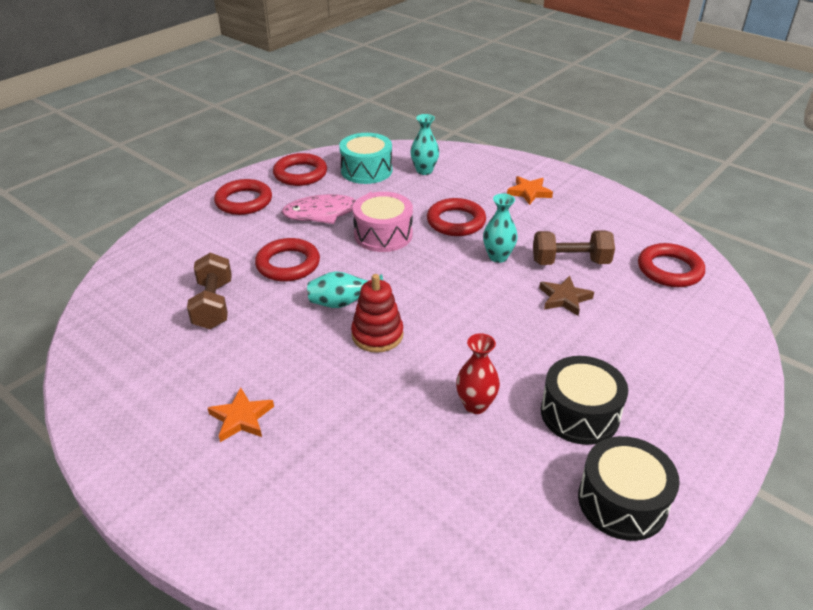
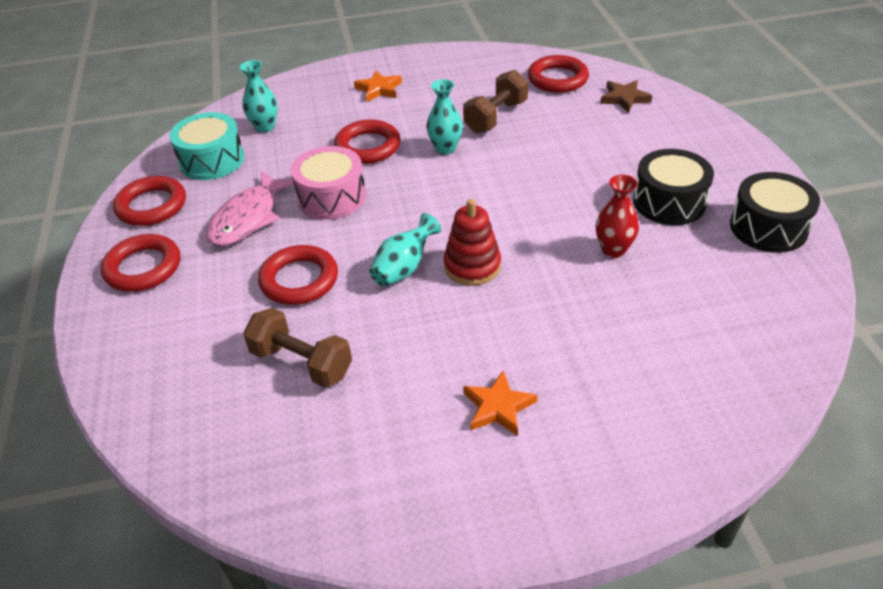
camera: 50 degrees left, 5 degrees up
brown star [539,276,594,316] -> brown star moved to [600,80,652,113]

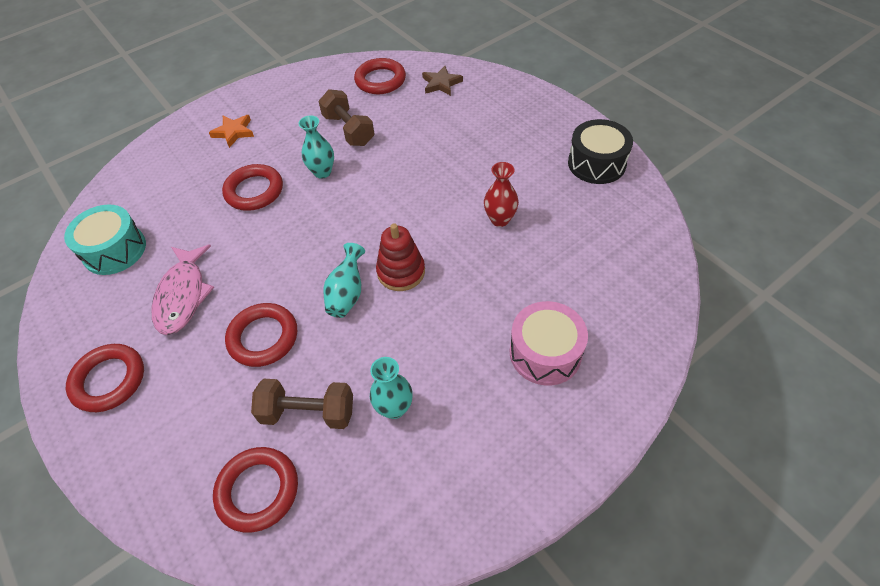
camera: 25 degrees left, 10 degrees up
red ring [113,176,186,226] -> red ring moved to [213,447,298,532]
turquoise vase [240,60,278,133] -> turquoise vase moved to [370,357,413,419]
pink drum [291,146,366,219] -> pink drum moved to [510,301,588,386]
brown dumbbell [463,70,528,133] -> brown dumbbell turned 45 degrees counterclockwise [318,89,375,146]
orange star [463,370,537,436] -> none
black drum [633,149,714,225] -> none

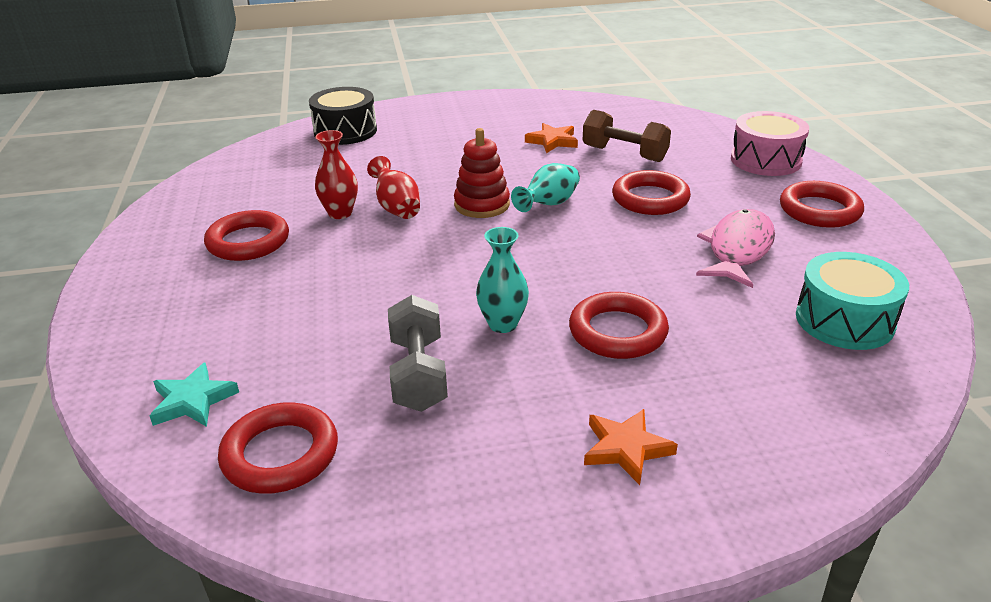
camera: 155 degrees left, 20 degrees down
red ring [213,447,298,532] -> red ring moved to [204,210,289,261]
brown dumbbell [318,89,375,146] -> grey dumbbell [388,295,448,412]
turquoise vase [370,357,413,419] -> orange star [525,123,578,153]
brown star [422,66,463,96] -> turquoise star [150,362,239,427]
pink drum [510,301,588,386] -> pink drum moved to [731,111,809,176]
black drum [568,119,633,184] -> black drum moved to [309,87,377,145]
none -> red vase [367,156,420,219]

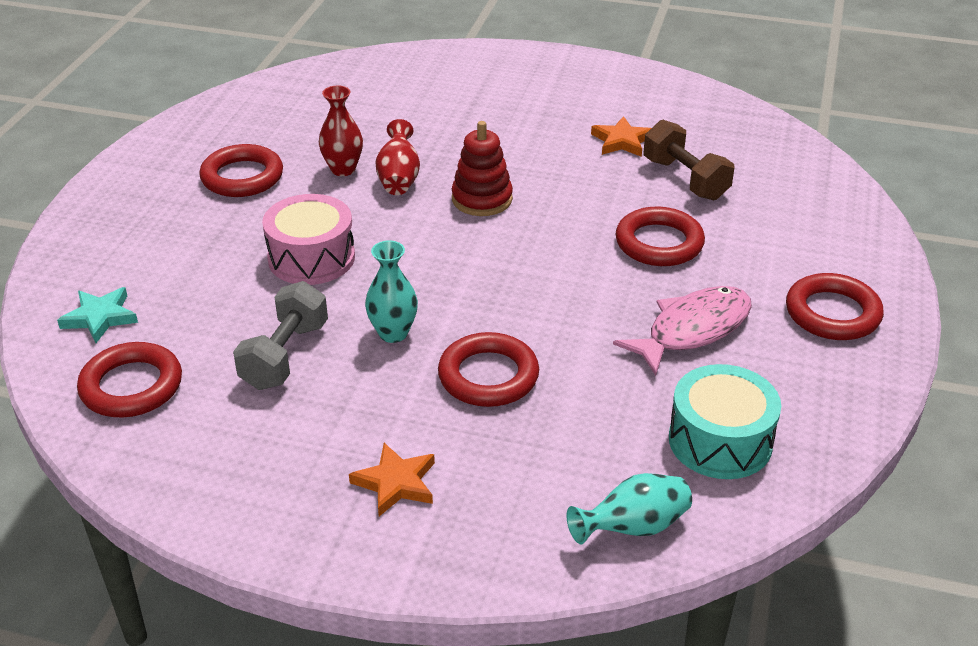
camera: 25 degrees right, 5 degrees up
black drum [309,87,377,145] -> none
turquoise vase [511,163,580,212] -> turquoise vase moved to [567,473,692,545]
pink drum [731,111,809,176] -> pink drum moved to [262,194,355,285]

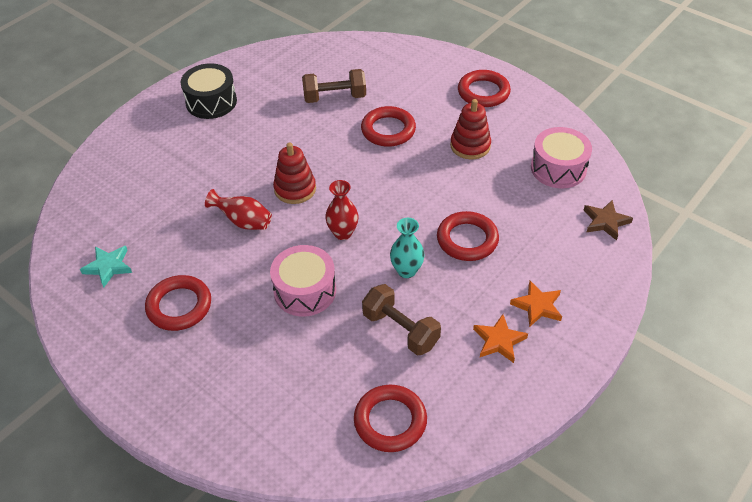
camera: 65 degrees left, 10 degrees up
turquoise star [57,287,138,343] -> turquoise star moved to [80,246,132,288]
grey dumbbell [233,281,328,390] -> brown dumbbell [362,284,441,355]
red vase [319,86,363,176] -> red vase moved to [325,180,359,240]
turquoise vase [567,473,692,545] -> brown star [584,200,633,241]
orange star [591,116,651,157] -> orange star moved to [473,314,528,363]
pink fish [613,286,752,376] -> red stacking toy [450,99,491,160]
turquoise drum [669,364,781,479] -> pink drum [531,127,592,189]
none -> black drum [181,63,237,119]

